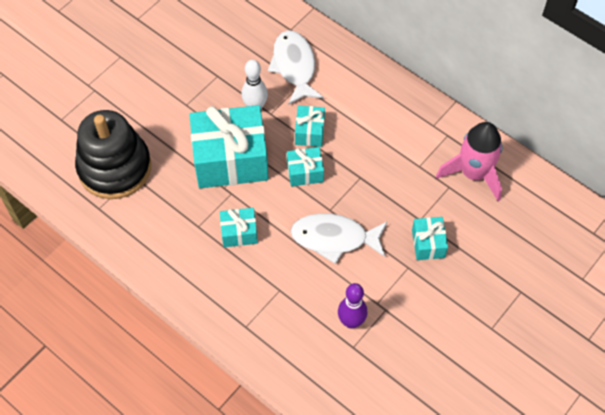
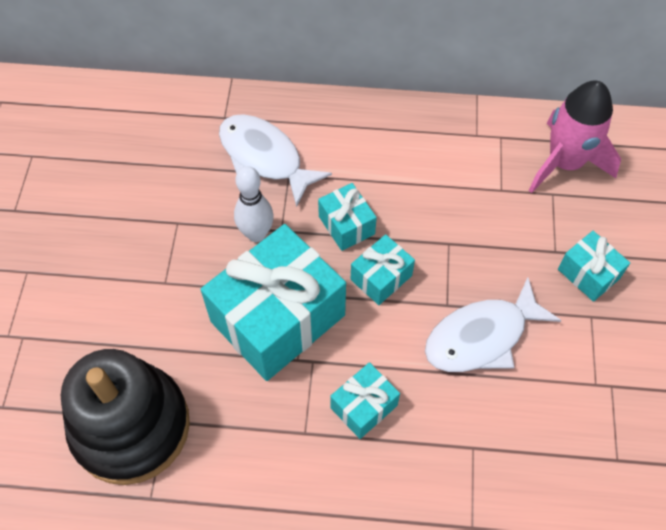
camera: 35 degrees left, 0 degrees up
purple bowling pin [338,283,367,329] -> none

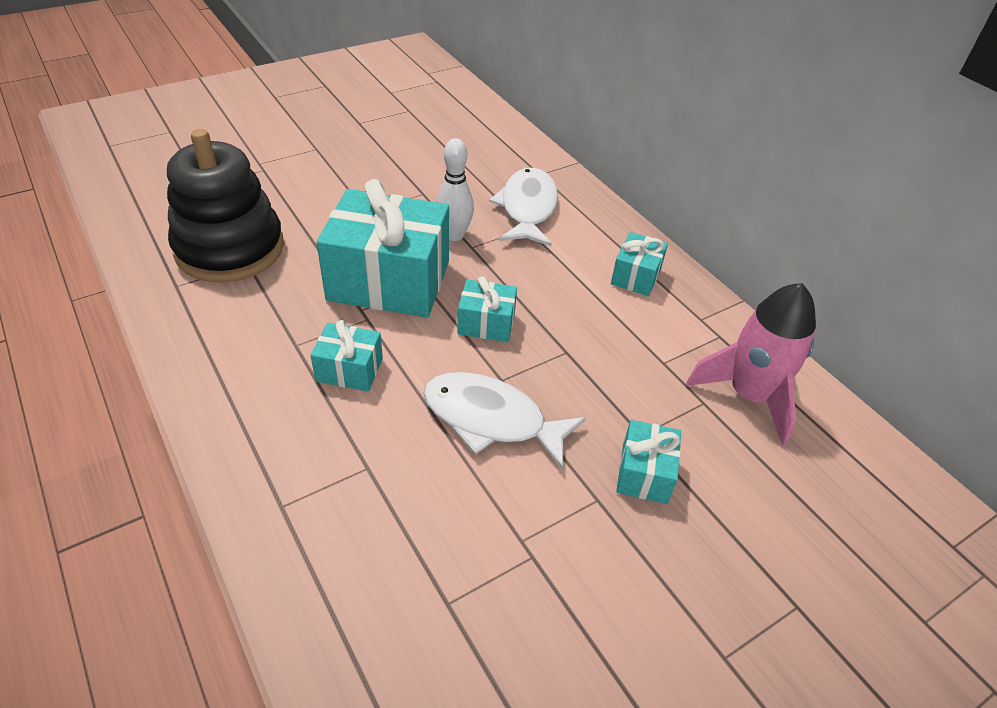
camera: 50 degrees right, 15 degrees down
turquoise gift [318,183,377,251] -> turquoise gift moved to [611,232,668,296]

